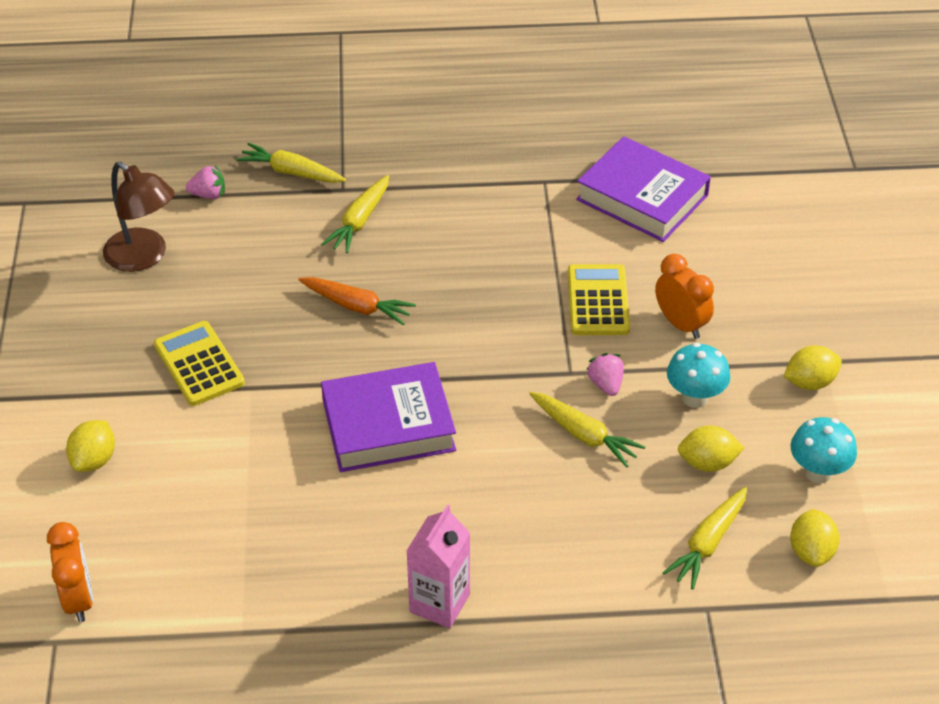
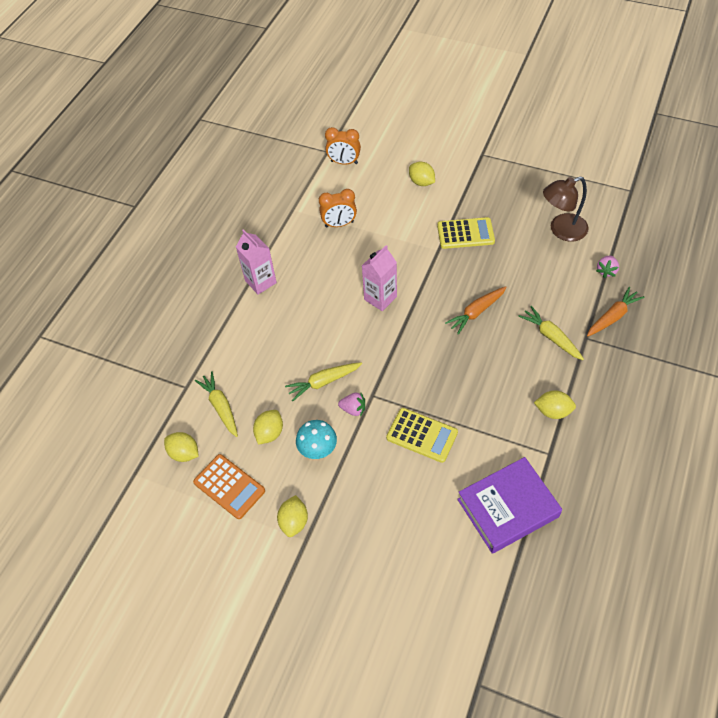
camera: 120 degrees right, 10 degrees up
yellow carrot [236,143,346,183] -> orange carrot [587,287,645,336]
purple book [321,362,456,472] -> pink carton [362,245,397,311]
orange clock [655,254,714,339] -> orange clock moved to [319,189,357,227]
turquoise mushroom [791,417,857,483] -> orange calculator [193,454,265,519]
none -> yellow lemon [534,390,576,419]

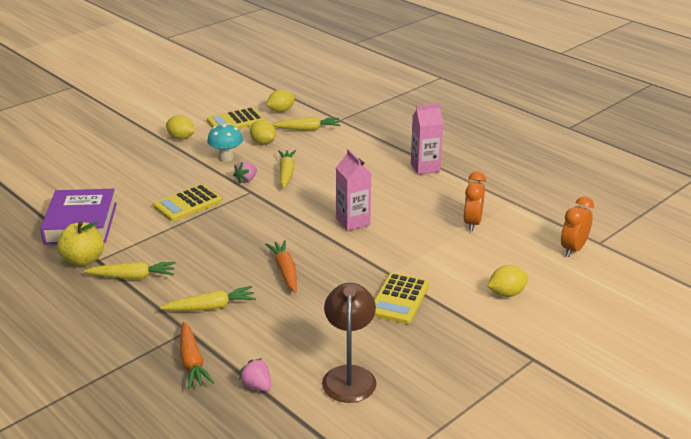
camera: 110 degrees right, 25 degrees down
orange calculator [193,454,265,519] -> yellow calculator [207,107,265,129]
yellow lemon [534,390,576,419] -> yellow carrot [84,262,176,279]
none -> yellow apple [57,221,104,266]

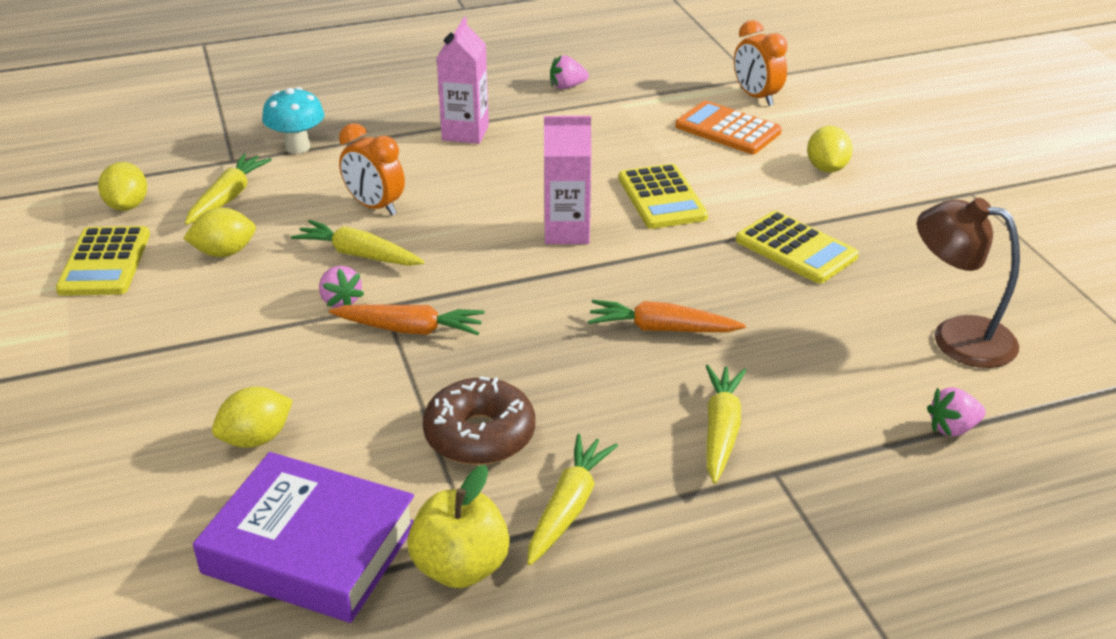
camera: 65 degrees left, 5 degrees up
yellow calculator [153,184,222,221] -> yellow calculator moved to [619,164,708,229]
yellow lemon [166,115,195,140] -> yellow lemon moved to [212,387,293,448]
orange carrot [180,322,214,389] -> orange carrot moved to [329,304,485,335]
turquoise mushroom [207,123,243,162] -> turquoise mushroom moved to [262,87,325,154]
orange clock [463,171,486,231] -> orange clock moved to [339,123,405,216]
none -> brown donut [423,376,535,465]
none -> pink strawberry [550,56,589,89]
none -> orange calculator [675,101,782,154]

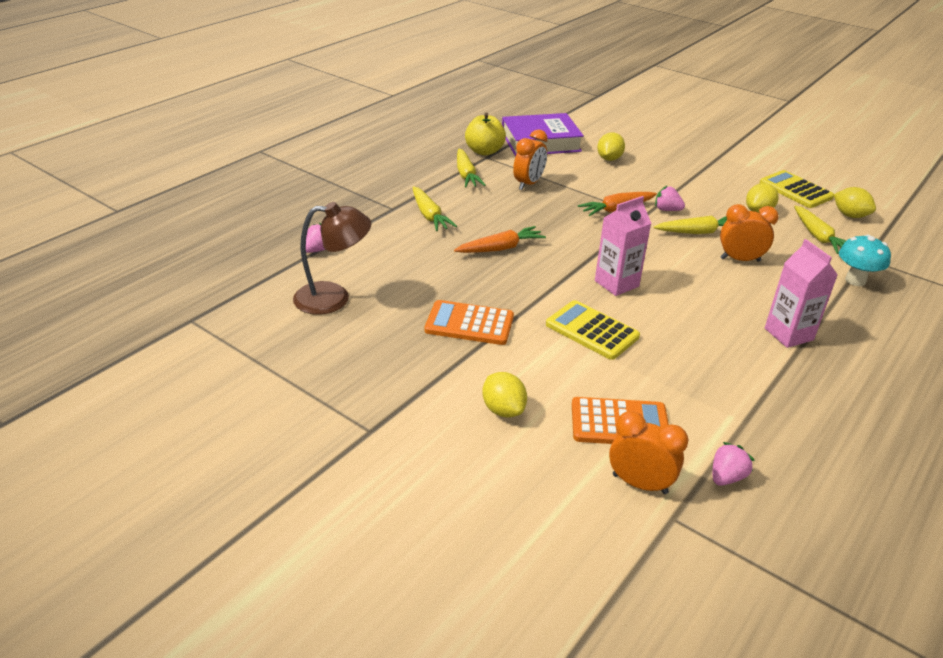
camera: 145 degrees right, 0 degrees up
brown donut [423,376,535,465] -> orange clock [513,129,548,190]
pink strawberry [550,56,589,89] -> pink strawberry moved to [713,442,755,486]
yellow calculator [736,211,859,283] -> orange calculator [425,300,514,345]

